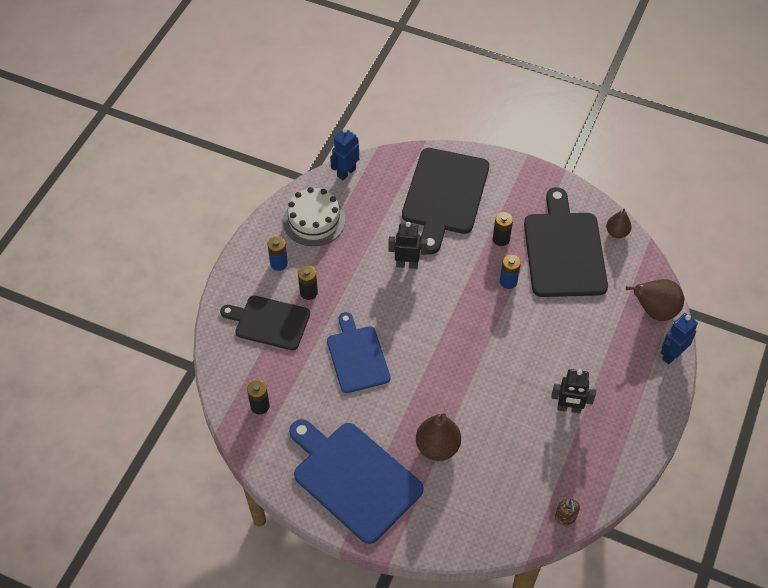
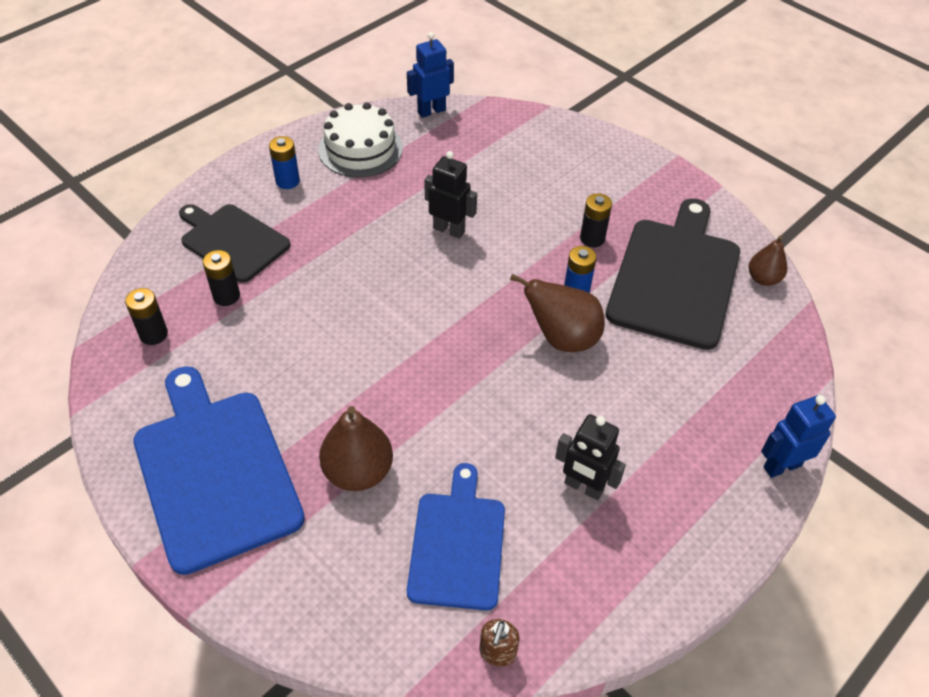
camera: 20 degrees right, 5 degrees down
black battery [298,266,318,300] -> black battery moved to [203,250,240,306]
blue cutting board [327,312,391,393] -> blue cutting board moved to [407,463,505,611]
black cutting board [402,148,489,255] -> none
brown pear [626,279,684,321] -> brown pear moved to [510,274,605,352]

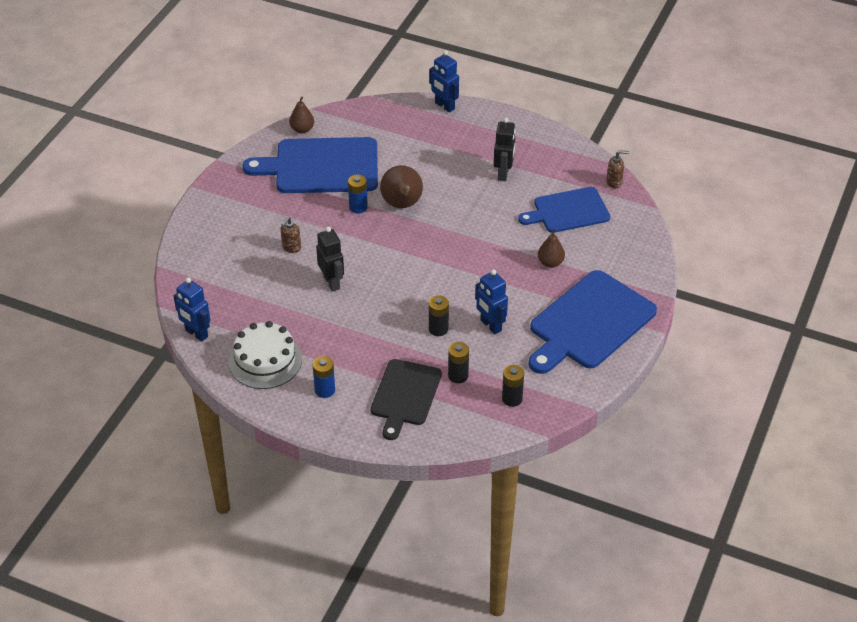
camera: 110 degrees left, 5 degrees down
brown pear [319,406,393,491] -> brown pear [538,229,565,268], size x0.61
black robot [424,151,477,239] -> black robot turned 150 degrees clockwise [316,227,344,292]
black battery [580,193,612,247] -> black battery moved to [429,295,449,336]
black cutting board [605,198,740,350] -> blue cutting board [242,137,378,193]
none -> brown soap dispenser [281,217,301,253]
none -> blue robot [475,269,508,334]

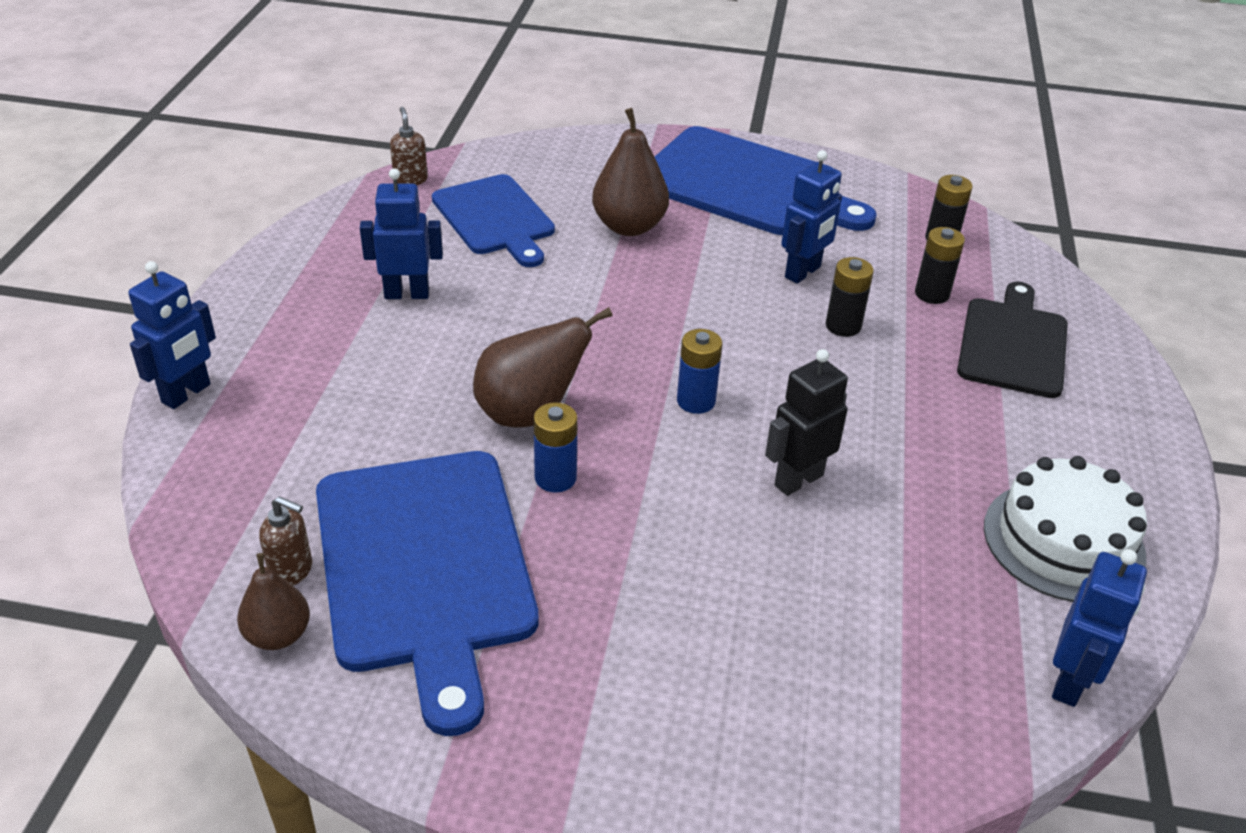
camera: 105 degrees left, 5 degrees down
brown soap dispenser [281,217,301,253] -> brown soap dispenser moved to [259,496,312,586]
blue battery [313,356,335,398] -> blue battery moved to [677,329,722,414]
black cutting board [370,359,442,440] -> black cutting board turned 75 degrees counterclockwise [957,282,1068,398]
black robot [494,118,516,181] -> blue robot [360,168,443,299]
brown pear [538,229,565,268] -> brown pear [592,108,669,236], size x1.63

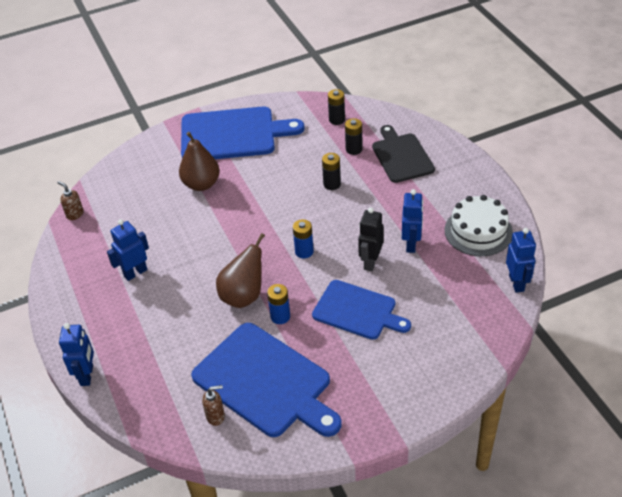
camera: 30 degrees left, 5 degrees up
brown pear [237,553,310,650] -> none
blue cutting board [432,174,555,267] -> blue cutting board moved to [312,280,411,340]
blue robot [781,150,842,284] -> blue robot moved to [402,189,423,253]

